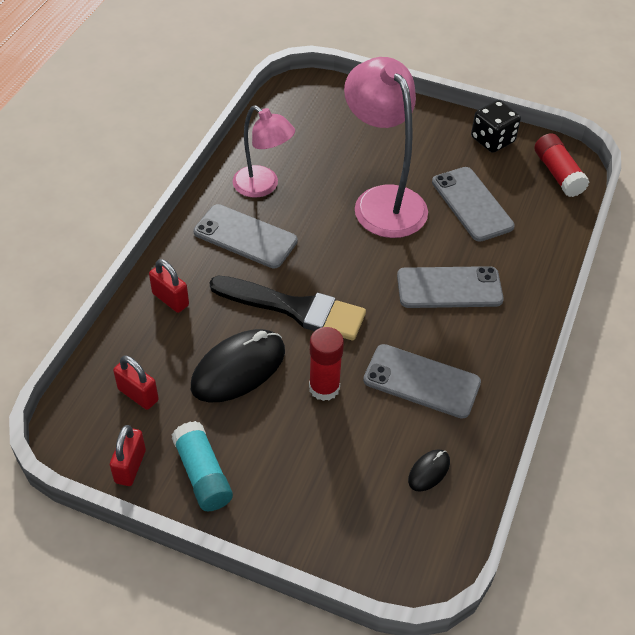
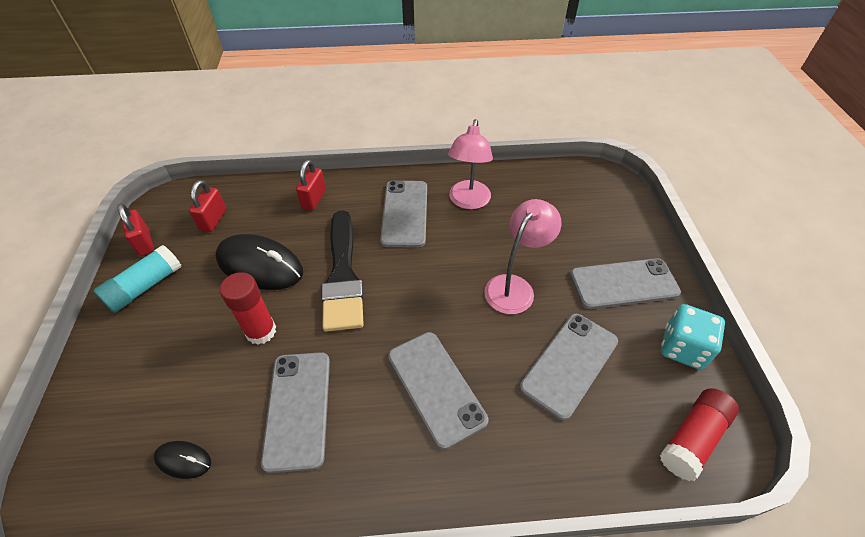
camera: 65 degrees right, 0 degrees up
red padlock [110,425,146,486] -> red padlock turned 75 degrees clockwise [117,203,154,256]
pink lamp [344,57,428,238] -> pink lamp [484,199,562,314], size x0.63
black dice [471,100,521,153] -> turquoise dice [661,304,725,370]
none -> grey phone [570,258,681,309]

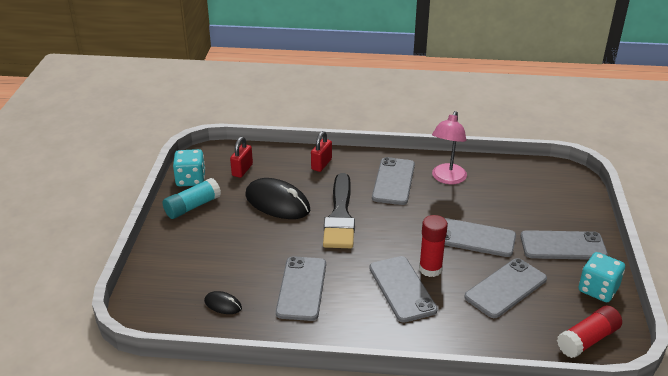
camera: 10 degrees right, 15 degrees down
red padlock [117,203,154,256] -> turquoise dice [173,149,205,186]
red glue stick [220,272,276,345] -> red glue stick moved to [419,215,448,277]
pink lamp [484,199,562,314] -> grey phone [445,218,516,257]

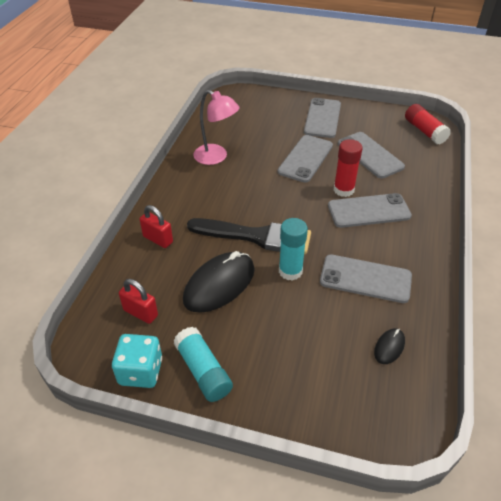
camera: 80 degrees left, 10 degrees up
grey phone [372,157,415,205] -> none
turquoise dice [578,252,625,302] -> none
none -> turquoise glue stick [279,218,308,281]

